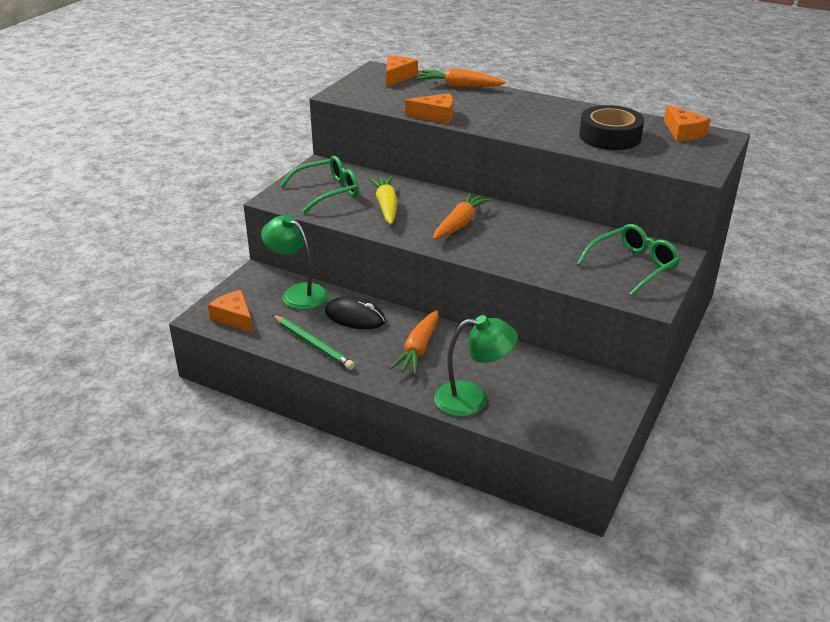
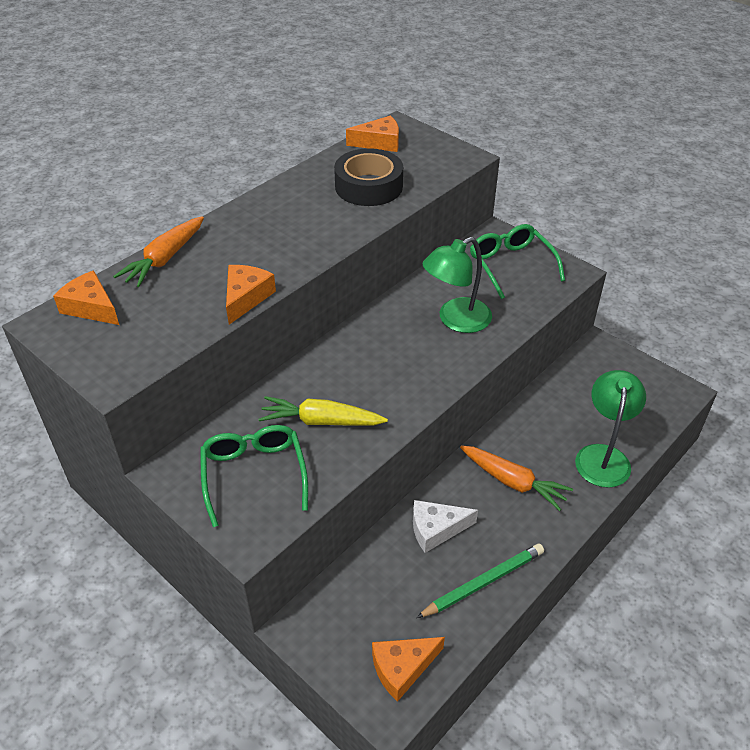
camera: 75 degrees left, 10 degrees up
green lamp [261,215,328,310] -> green lamp moved to [423,237,492,333]
black mouse [325,297,386,329] -> white cheese [413,500,478,553]
orange carrot [433,193,492,240] -> none

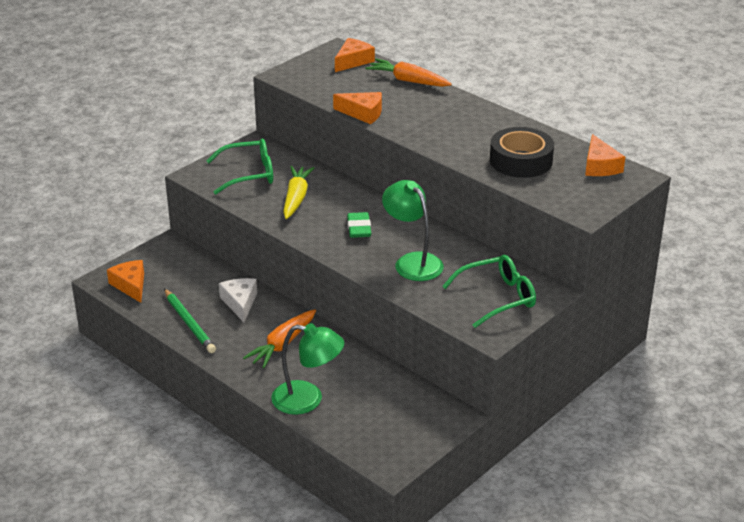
camera: 90 degrees right, 10 degrees down
none -> green eraser [347,212,371,238]

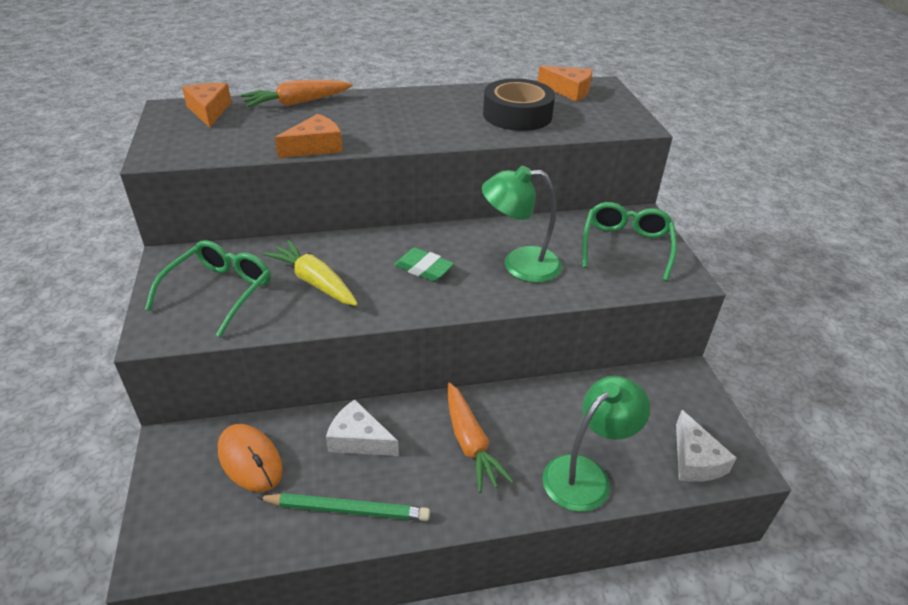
camera: 55 degrees left, 5 degrees up
orange cheese [107,260,144,303] -> none
none -> orange mouse [218,424,283,492]
none -> white cheese [676,410,736,482]

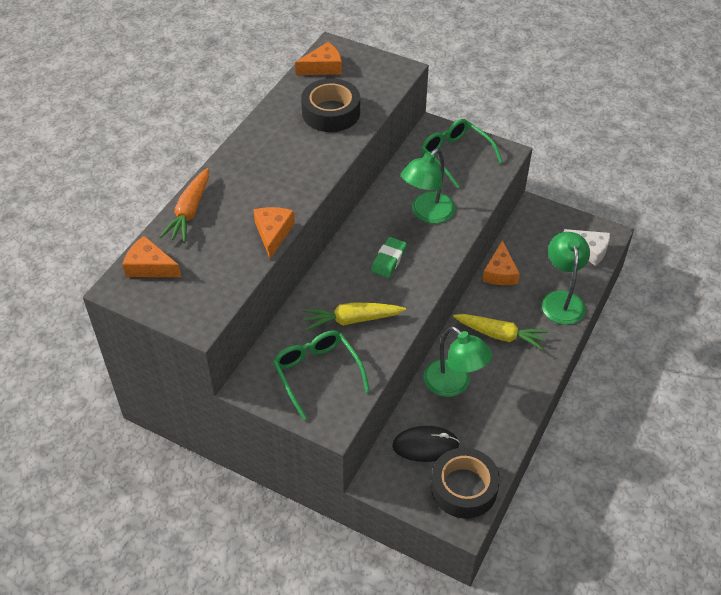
camera: 50 degrees left, 10 degrees up
orange mouse [218,424,283,492] -> black mouse [392,426,460,462]
green pencil [257,493,430,521] -> none
white cheese [326,399,399,456] -> green lamp [423,326,492,397]
green eraser [394,248,454,282] -> green eraser turned 45 degrees counterclockwise [371,237,407,278]
orange carrot [447,382,514,493] -> yellow carrot [453,314,548,350]
none -> black tape [431,448,500,519]
none -> orange cheese [482,240,520,285]

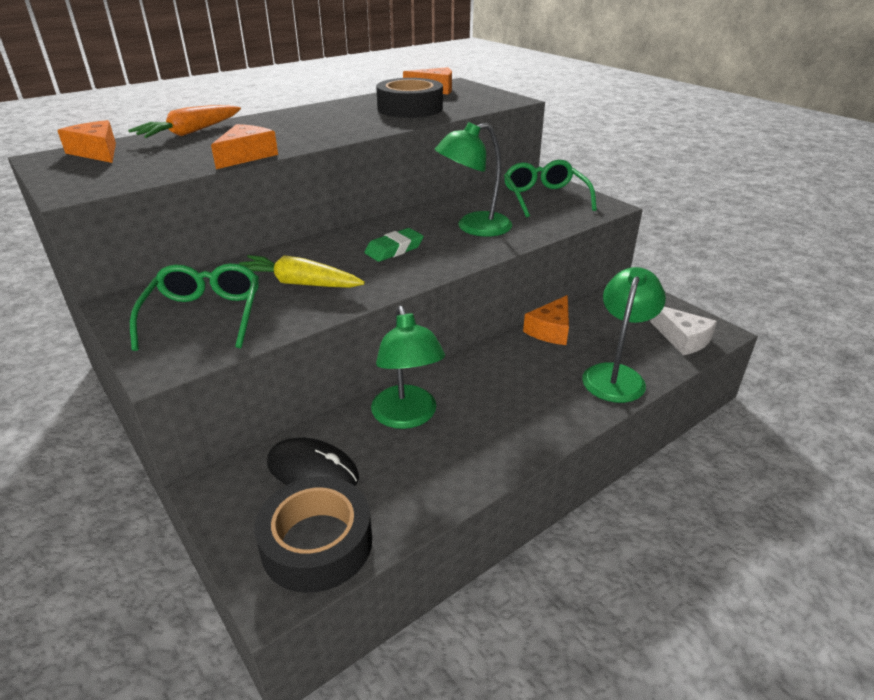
camera: 25 degrees right, 15 degrees down
yellow carrot [453,314,548,350] -> none

